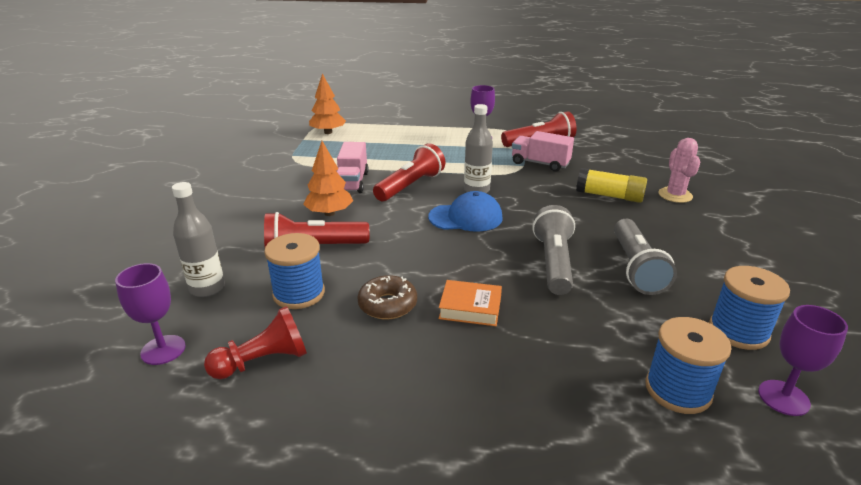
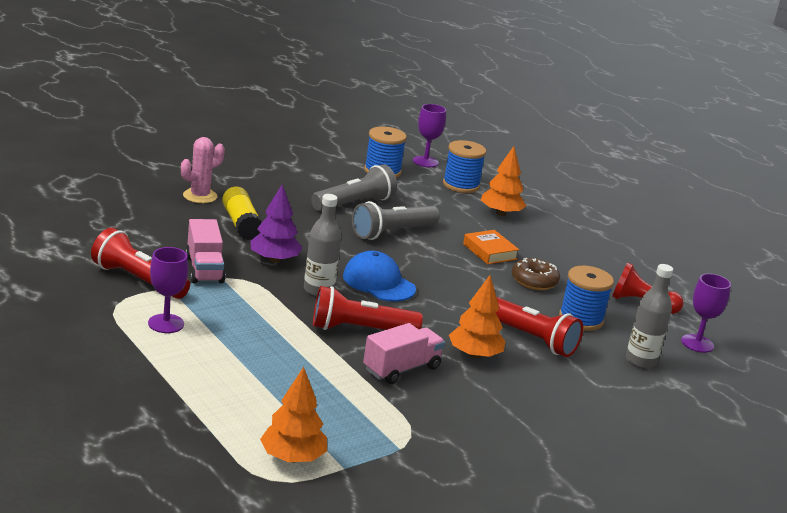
camera: 135 degrees left, 5 degrees down
none -> purple tree [250,184,302,263]
none -> orange tree [481,146,526,216]

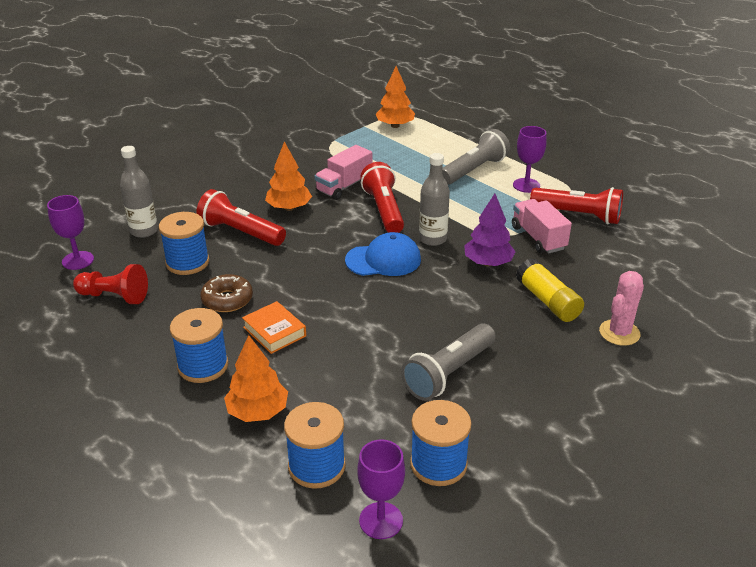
camera: 175 degrees right, 10 degrees up
red flashlight [313,286,423,330] -> red flashlight turned 90 degrees counterclockwise [360,162,404,233]
blue cap [343,251,416,302] -> blue cap turned 45 degrees counterclockwise [345,232,421,276]
grey flashlight [352,201,440,240] -> grey flashlight moved to [442,129,510,185]
none -> blue spool [170,308,228,383]

